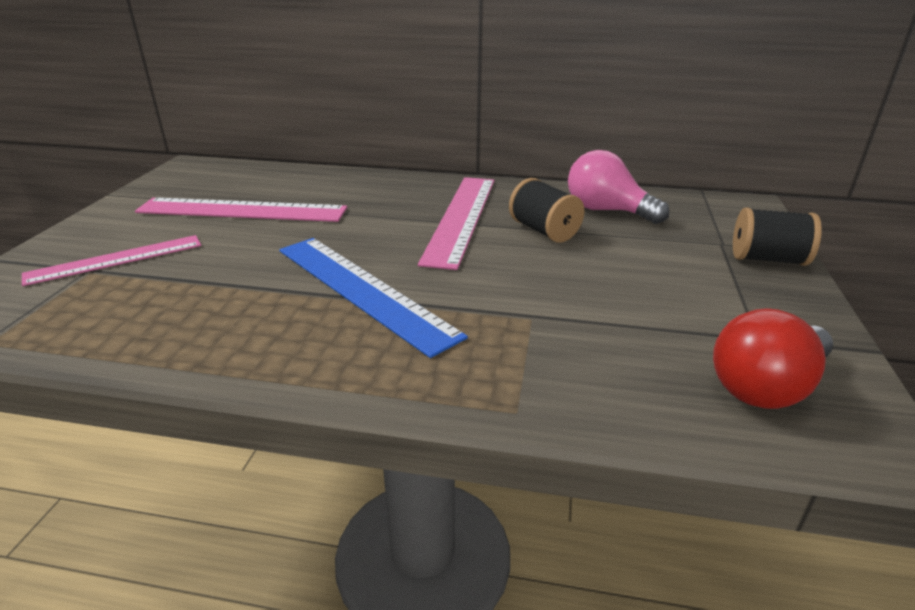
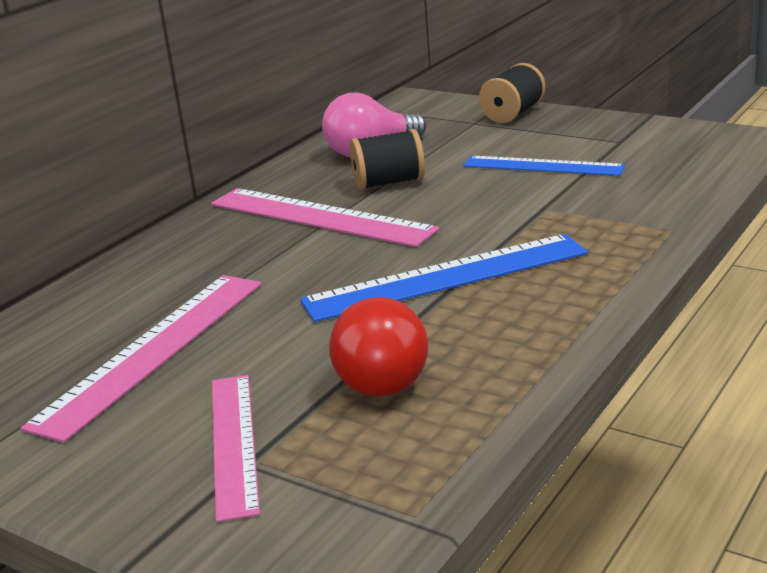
camera: 65 degrees left, 5 degrees down
red light bulb [713,308,833,409] -> red light bulb moved to [329,297,428,397]
none -> blue ruler [463,156,625,176]

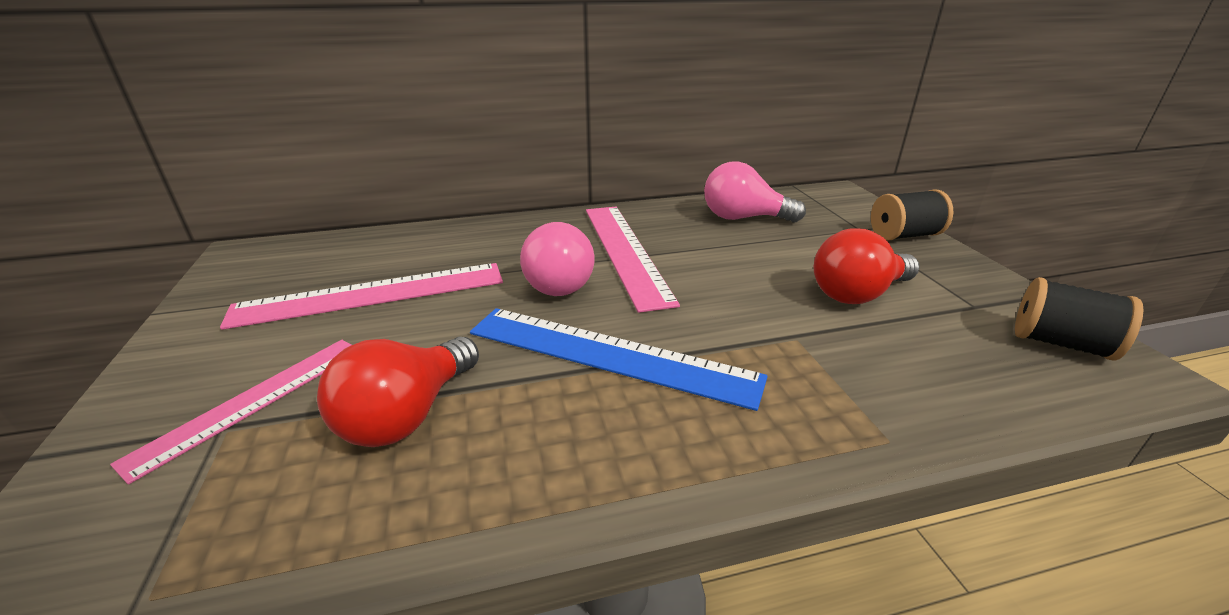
camera: 40 degrees right, 5 degrees up
black spool [350,129,425,190] -> black spool moved to [1015,277,1143,361]
blue ruler [463,156,625,176] -> red light bulb [814,228,919,304]
none -> pink light bulb [520,222,594,296]

